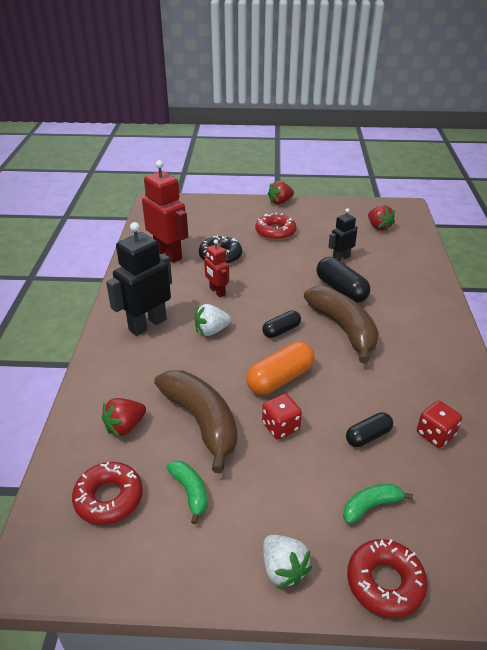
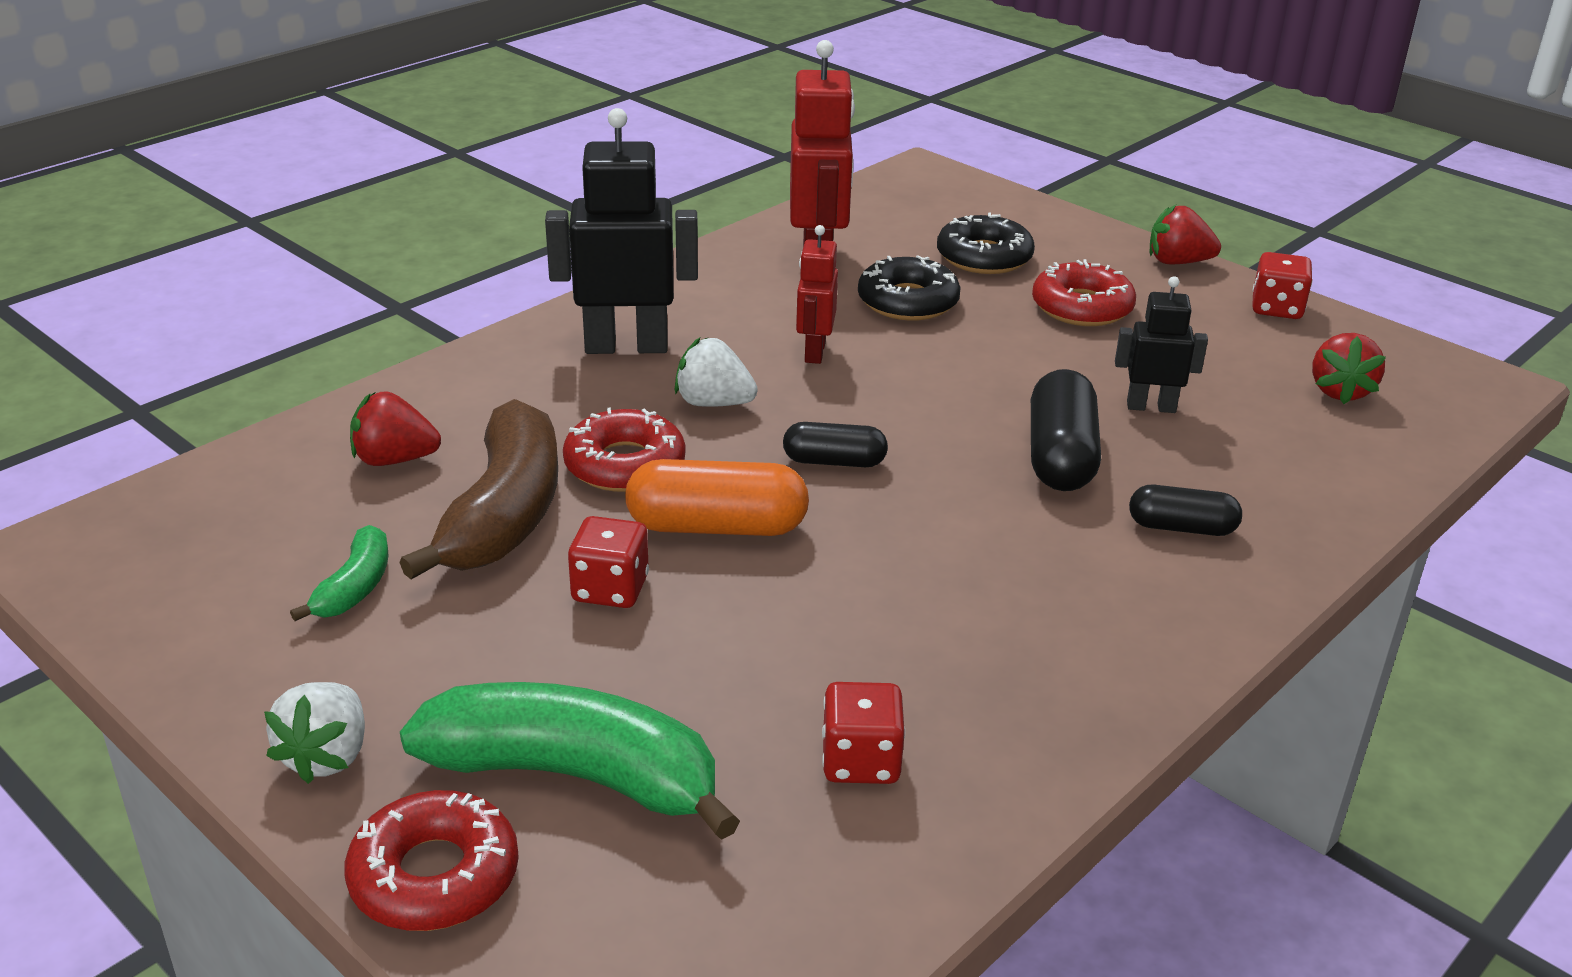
camera: 40 degrees right, 5 degrees down
red donut [72,462,143,525] -> red donut moved to [563,407,686,492]
brown banana [304,286,379,364] -> none
green banana [343,484,413,524] -> green banana [400,682,740,840], size x2.04
black capsule [346,412,393,447] -> black capsule moved to [1129,485,1242,536]
none -> black donut [937,212,1035,274]
none -> red dice [1252,252,1313,319]

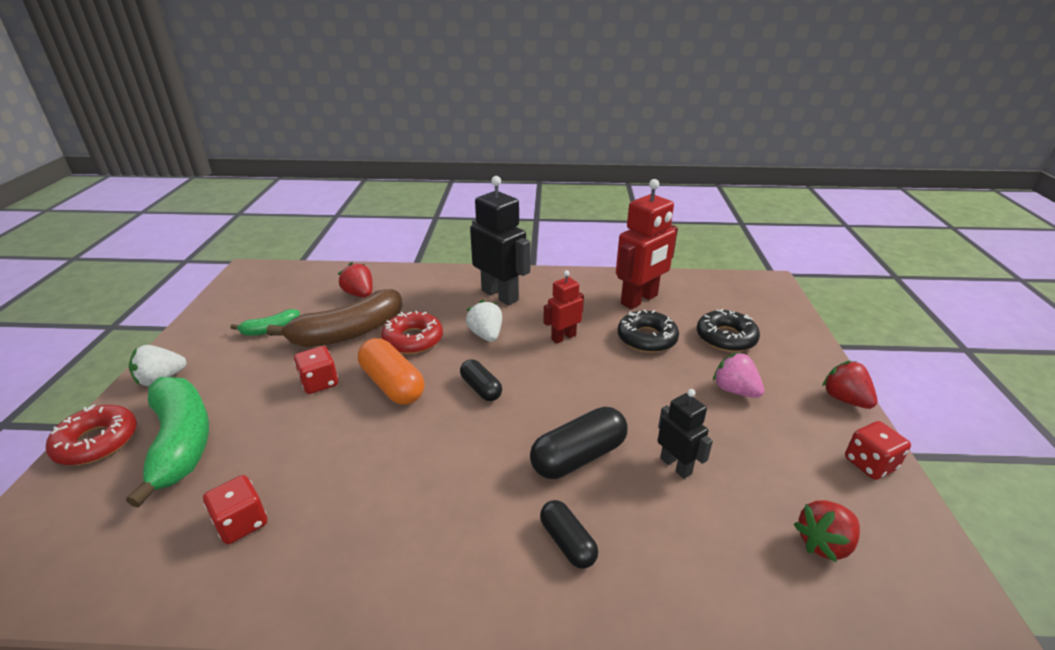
camera: 50 degrees right, 0 degrees up
red donut [1032,259,1136,326] -> pink strawberry [713,352,764,398]

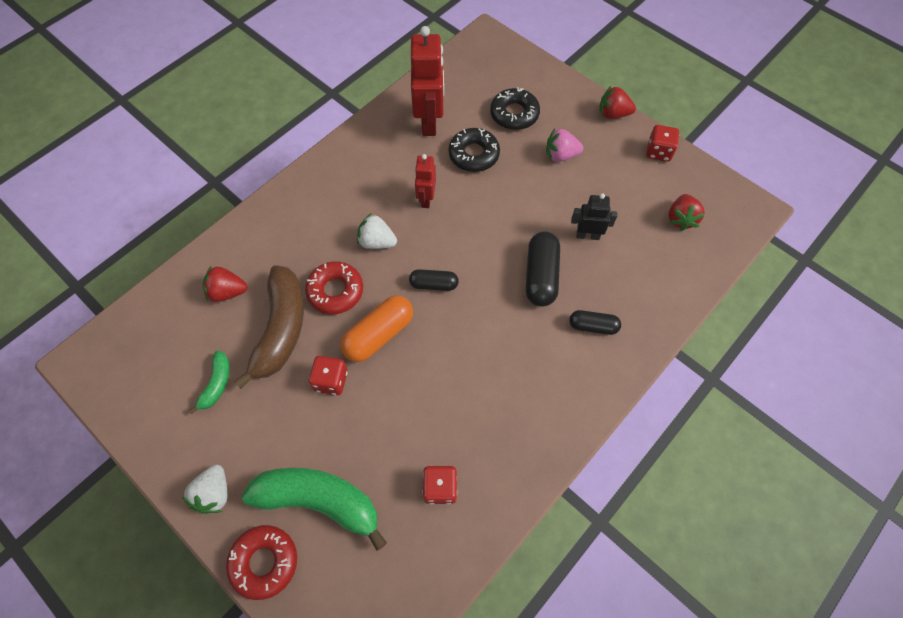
camera: 50 degrees left, 30 degrees up
orange capsule [358,338,424,405] -> orange capsule turned 45 degrees counterclockwise [340,295,413,362]
black robot [470,176,530,305] -> none

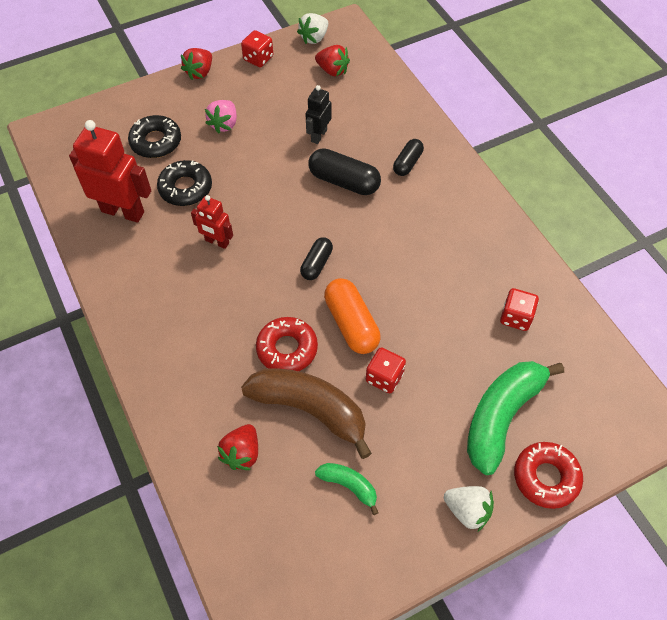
camera: 70 degrees left, 5 degrees down
white strawberry [357,214,397,249] -> white strawberry moved to [297,13,328,44]

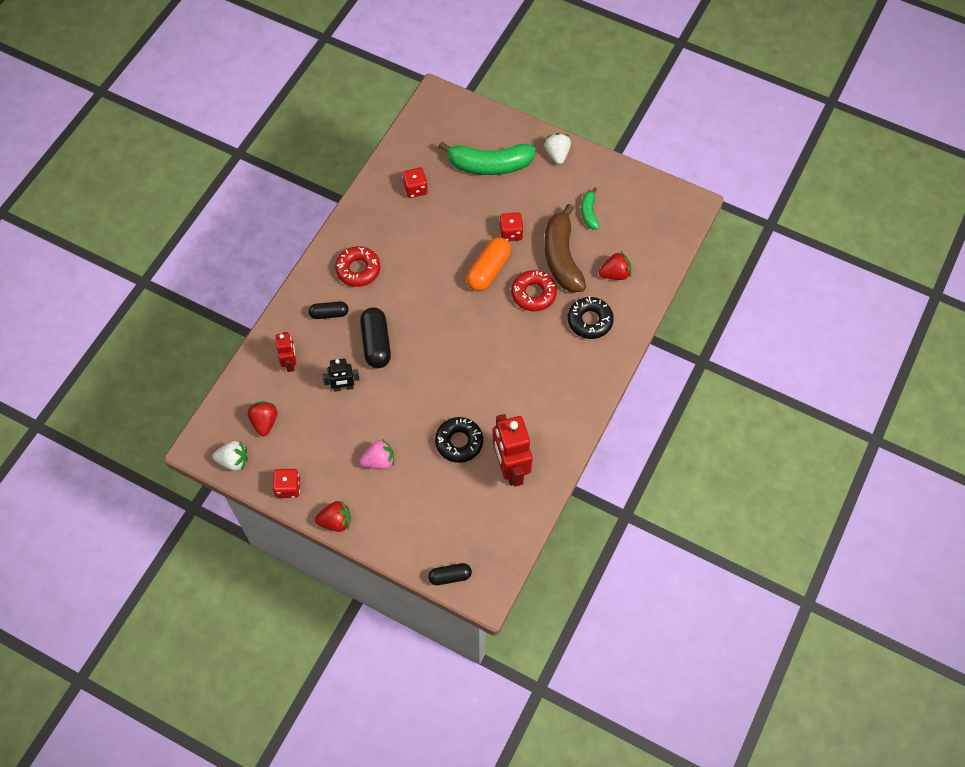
camera: 125 degrees left, 5 degrees up
black donut [128,115,181,158] -> black donut moved to [568,296,614,339]
red robot [191,195,233,249] -> red robot moved to [276,332,296,372]
black capsule [300,237,333,280] -> black capsule moved to [428,563,472,585]
red donut [514,442,583,509] -> red donut moved to [335,246,380,287]

